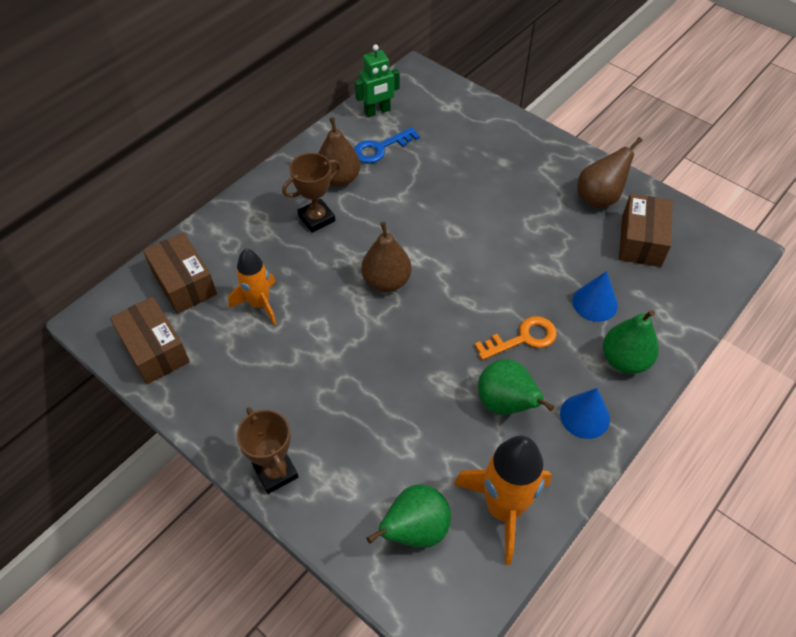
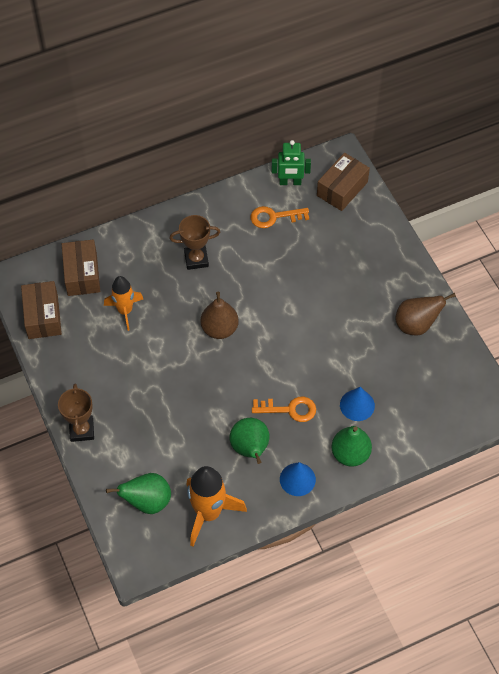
camera: 25 degrees right, 5 degrees up
brown pear [318,117,360,187] -> none
blue key [354,127,420,163] -> orange key [250,206,309,228]
brown box [619,194,673,267] -> brown box moved to [317,153,370,211]

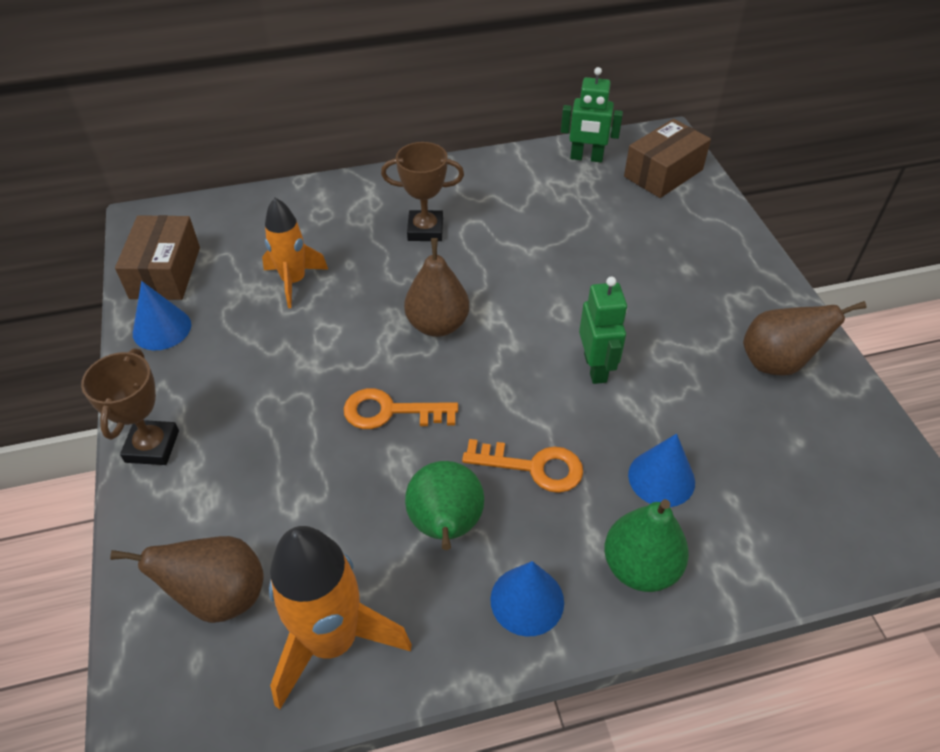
camera: 10 degrees right, 10 degrees down
brown box [62,240,100,296] -> none
green pear [106,473,171,514] -> brown pear [110,536,264,623]
orange key [250,206,309,228] -> orange key moved to [343,388,458,429]
none -> blue cone [133,281,191,350]
none -> green robot [579,277,627,384]

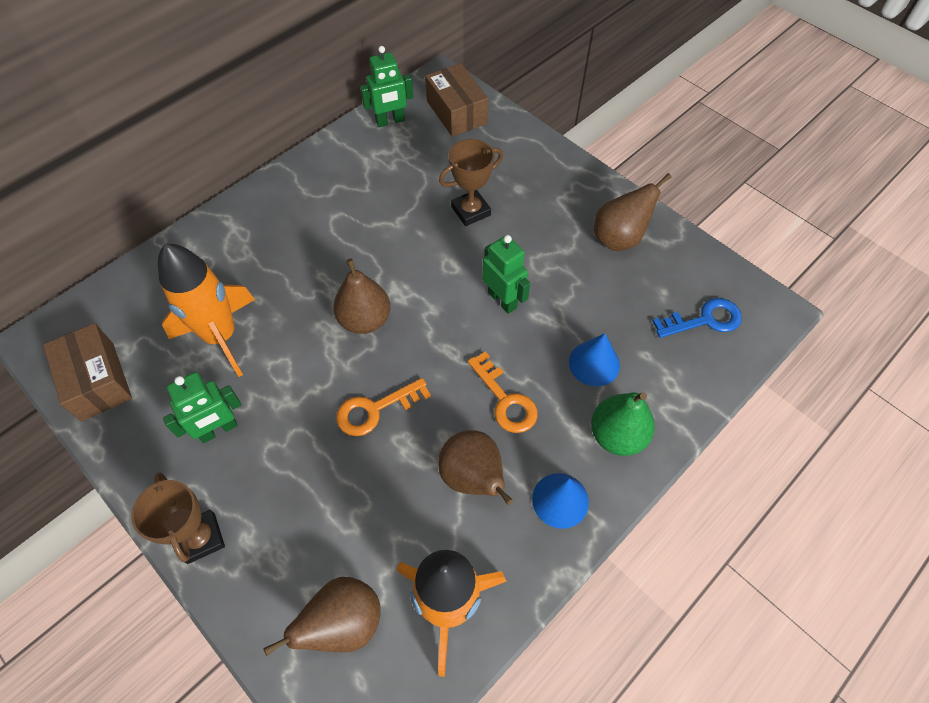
camera: 30 degrees left, 10 degrees up
blue cone [133,281,191,350] -> none
orange rocket [262,198,328,308] -> orange rocket [158,244,255,377], size x1.54
brown trophy [381,142,464,241] -> brown trophy moved to [439,139,503,226]
green pear [405,461,484,550] -> brown pear [438,430,513,505]
orange key [462,439,583,493] -> orange key turned 75 degrees clockwise [468,351,538,433]
brown box [624,119,711,198] -> brown box turned 45 degrees counterclockwise [425,63,488,136]
none -> green robot [163,372,241,443]
none -> blue key [652,298,742,338]

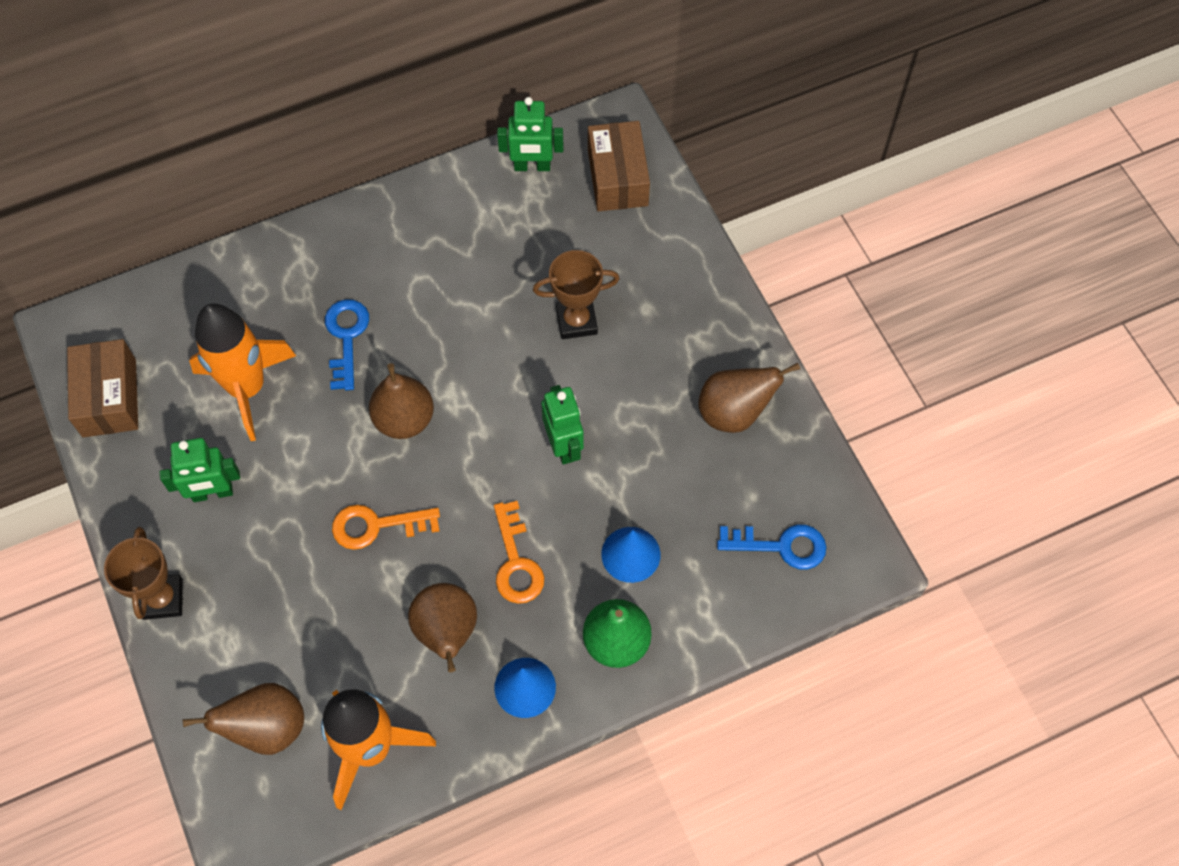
camera: 20 degrees right, 5 degrees up
none -> blue key [325,299,369,391]

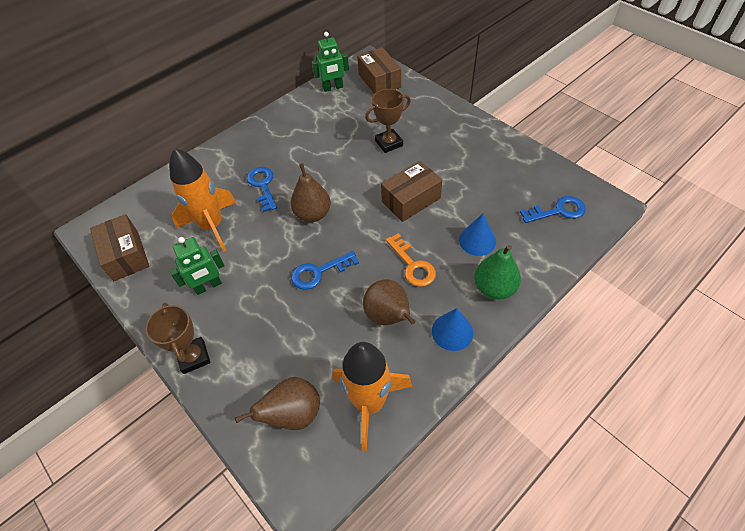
camera: 15 degrees left, 10 degrees down
orange key [332,505,440,550] -> blue key [291,251,359,290]
green robot [542,385,584,465] -> brown box [381,161,442,222]
brown pear [698,363,800,433] -> none

